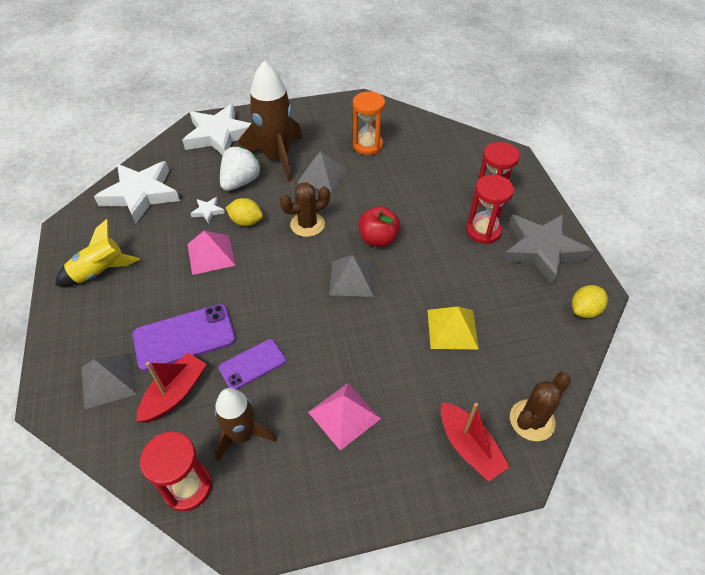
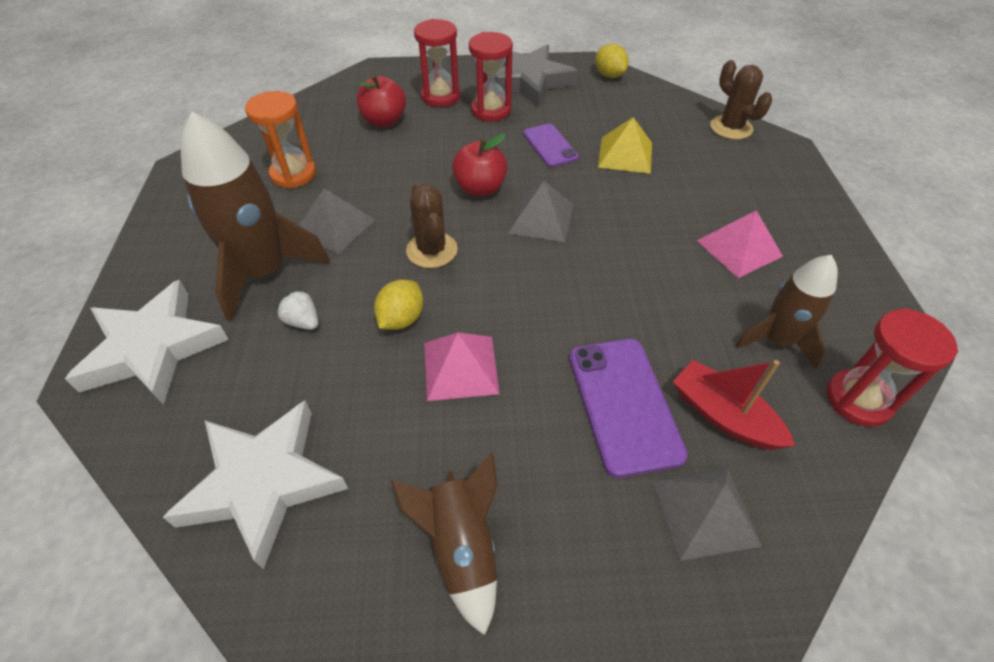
camera: 80 degrees left, 0 degrees up
yellow rocket [55,219,140,286] -> brown rocket [391,453,498,636]
white star [190,197,225,224] -> none
purple phone [218,339,286,390] -> purple phone moved to [523,124,579,167]
white strawberry [220,146,262,191] -> white strawberry [276,289,318,330], size x0.53
red boat [441,402,510,482] -> none
none -> red apple [357,75,406,127]

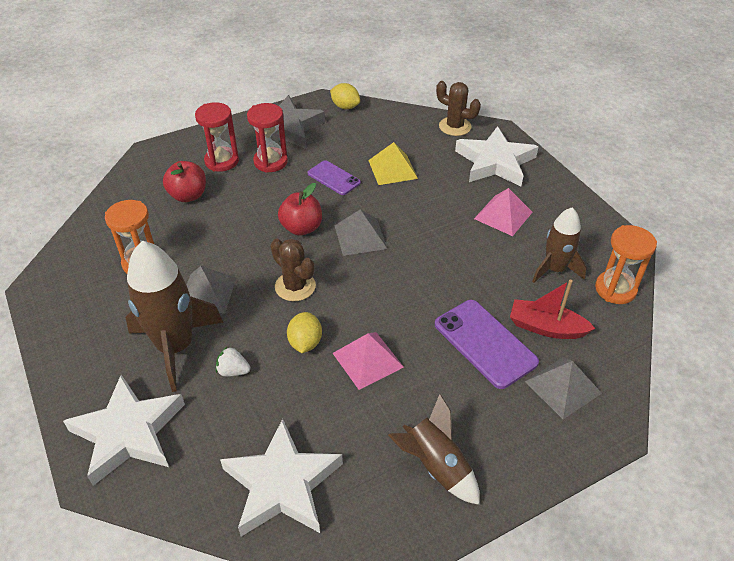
camera: 25 degrees left, 5 degrees down
red hourglass [827,308,958,427] -> orange hourglass [595,225,657,304]
none -> white star [455,126,538,186]

